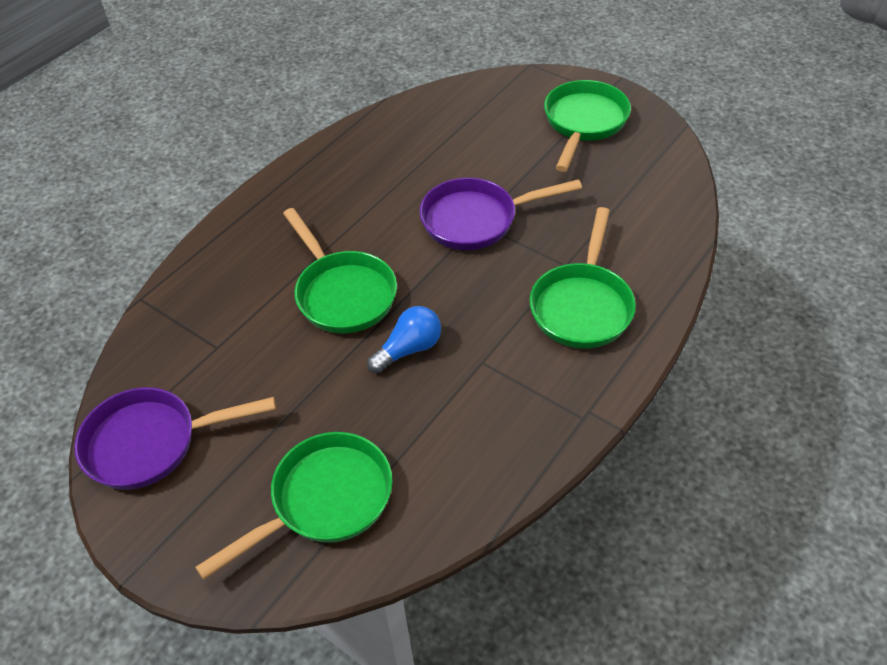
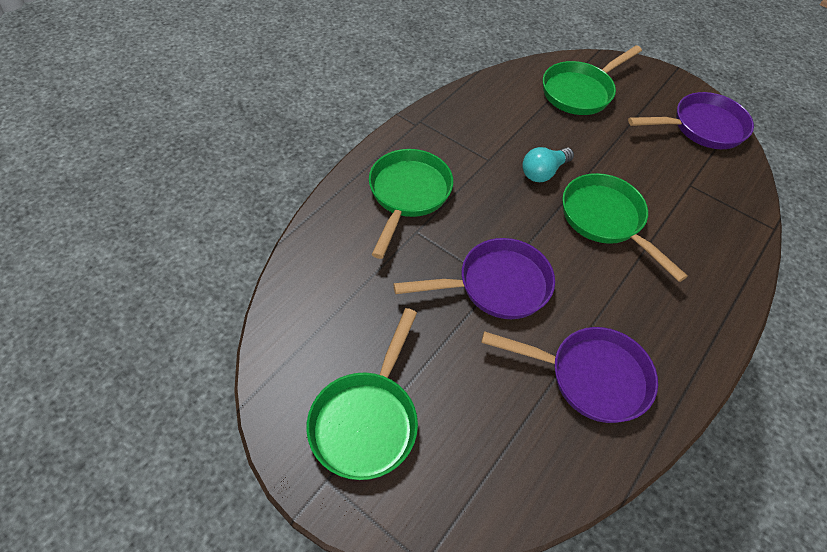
camera: 175 degrees right, 5 degrees up
blue light bulb [367,306,441,373] -> turquoise light bulb [522,147,574,182]
none -> purple pan [481,327,658,423]

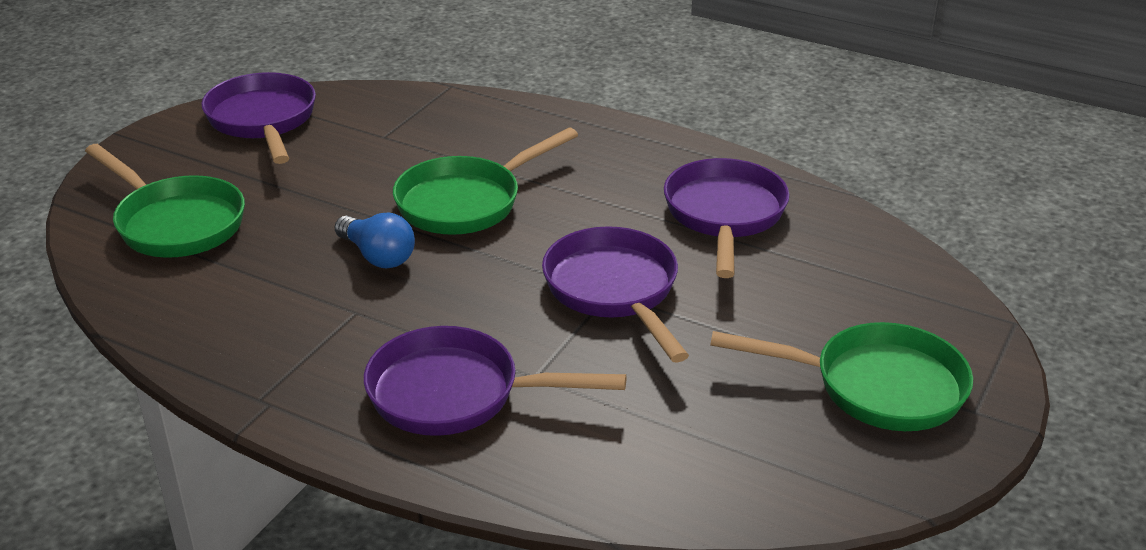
camera: 95 degrees left, 20 degrees down
green pan [369,149,453,259] -> purple pan [364,326,627,436]
turquoise light bulb [522,147,574,182] -> blue light bulb [335,212,415,268]

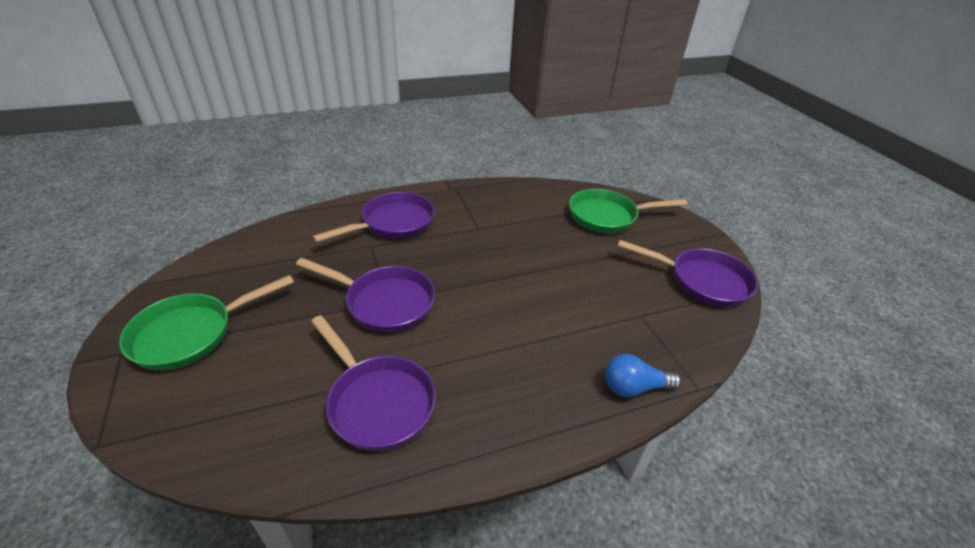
camera: 130 degrees right, 5 degrees up
blue light bulb [335,212,415,268] -> blue light bulb moved to [605,354,681,397]
green pan [393,128,578,235] -> none

